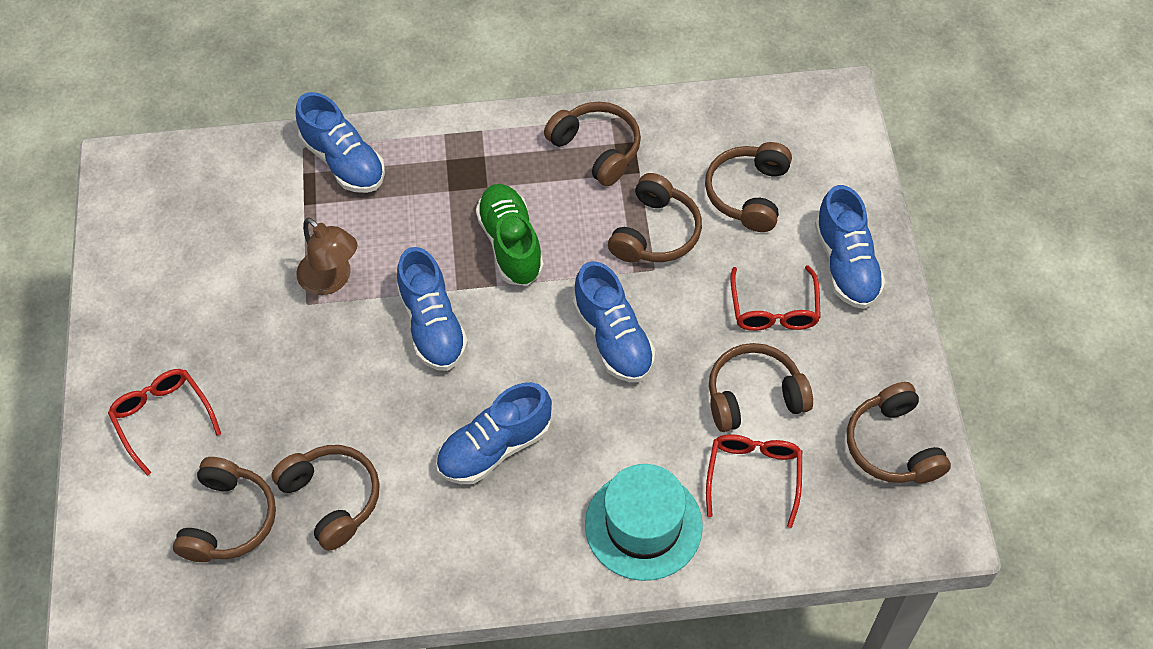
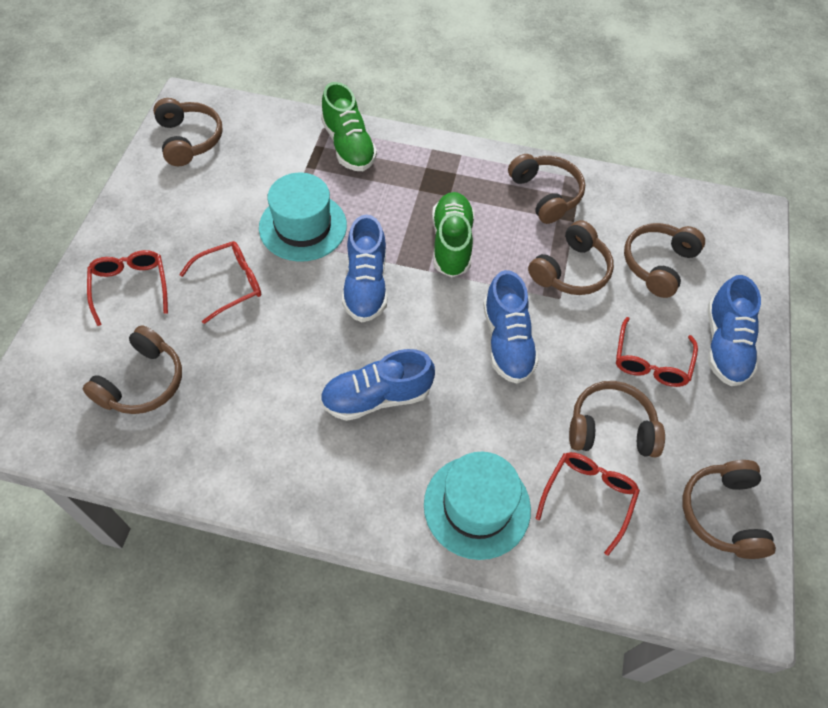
camera: 15 degrees right, 0 degrees up
brown headphones [271,445,380,551] -> brown headphones moved to [153,98,223,166]
blue shoe [295,92,385,193] -> green shoe [321,82,377,171]
brown lamp [296,217,358,295] -> turquoise hat [259,173,347,262]
none -> red glasses [179,241,261,324]

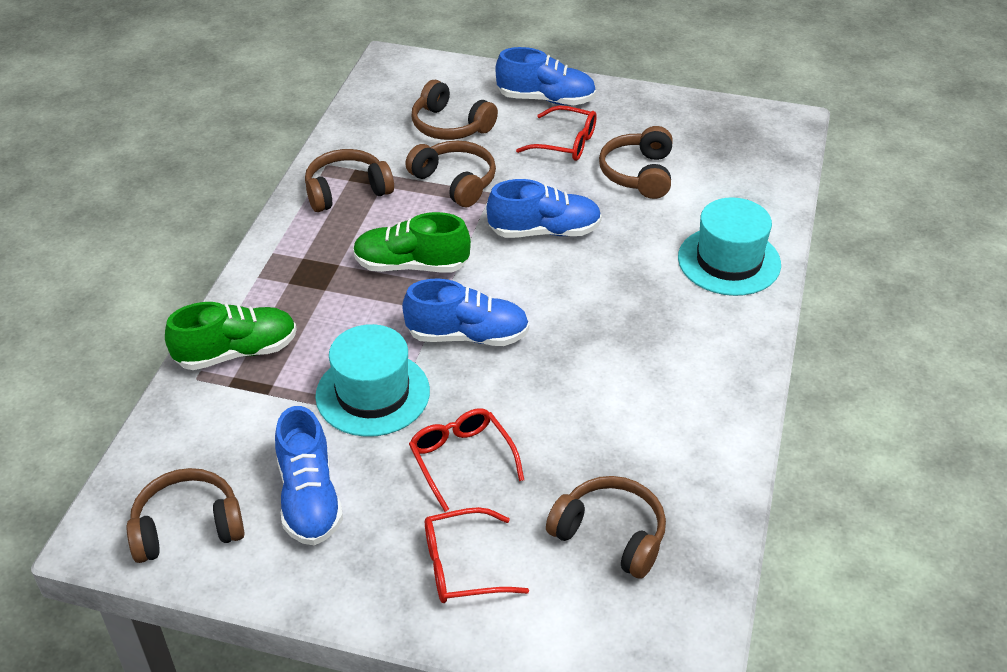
camera: 85 degrees left, 15 degrees down
blue shoe [320,349,435,421] -> blue shoe moved to [275,406,343,545]
red glasses [535,452,640,556] -> none
brown headphones [682,460,776,559] -> none

